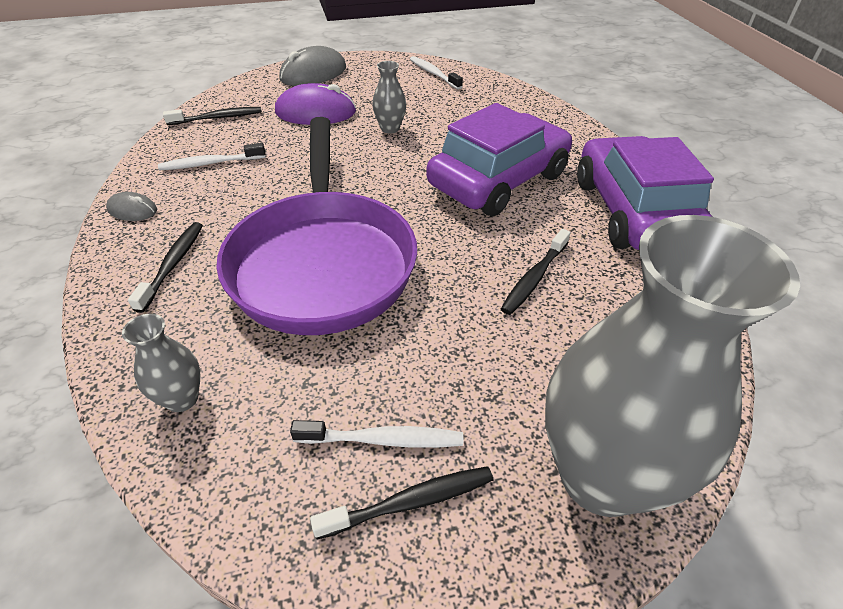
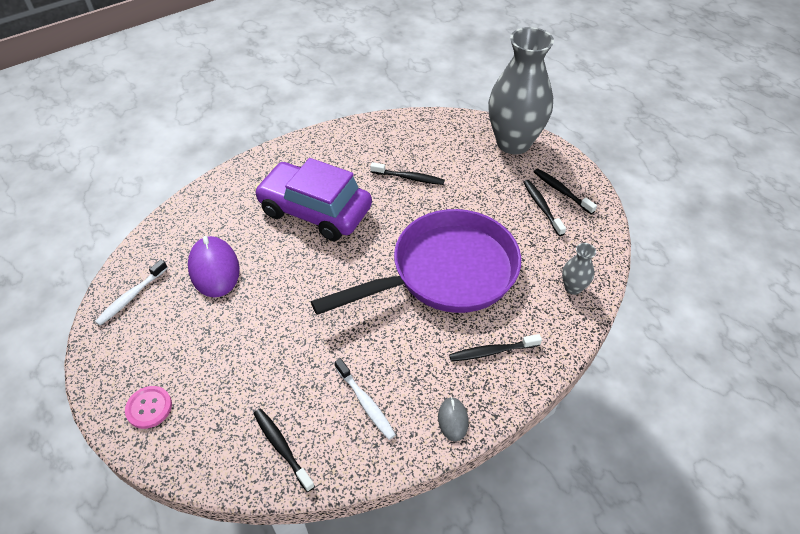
camera: 110 degrees left, 5 degrees up
purple mouse [275,83,356,125] -> purple mouse moved to [188,236,240,297]
grey mouse [279,46,346,86] -> pink button [125,386,172,429]
white toothbrush [290,420,463,448] -> black toothbrush [523,180,566,236]
grey vase [372,61,406,134] -> none
purple car [577,136,714,250] -> none

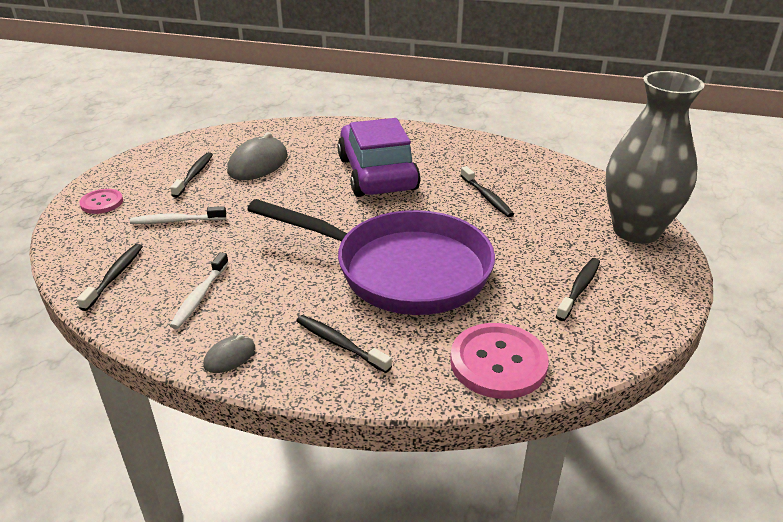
camera: 50 degrees right, 15 degrees down
white toothbrush [95,259,168,326] -> white toothbrush moved to [130,206,226,224]
purple mouse [188,236,240,297] -> grey mouse [227,132,288,180]
black toothbrush [534,168,597,214] -> black toothbrush moved to [170,152,213,198]
grey vase [562,243,596,295] -> pink button [450,323,549,399]

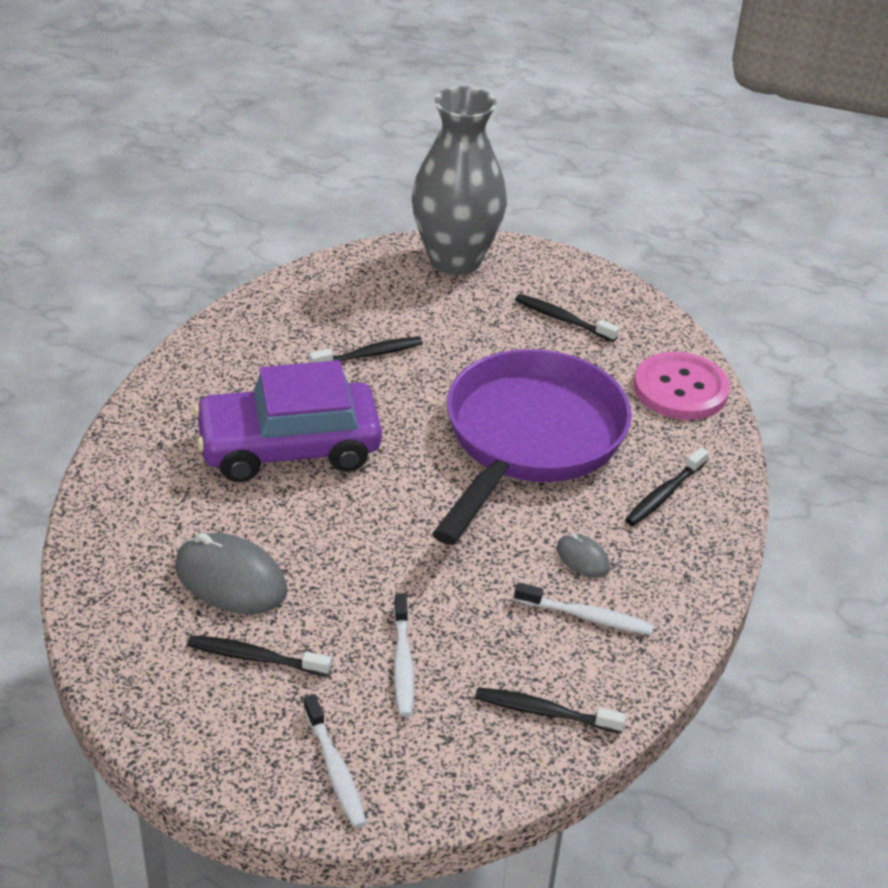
camera: 90 degrees left, 5 degrees up
pink button [79,189,123,214] -> white toothbrush [303,694,367,828]
grey mouse [203,335,255,373] -> grey mouse moved to [557,533,610,578]

